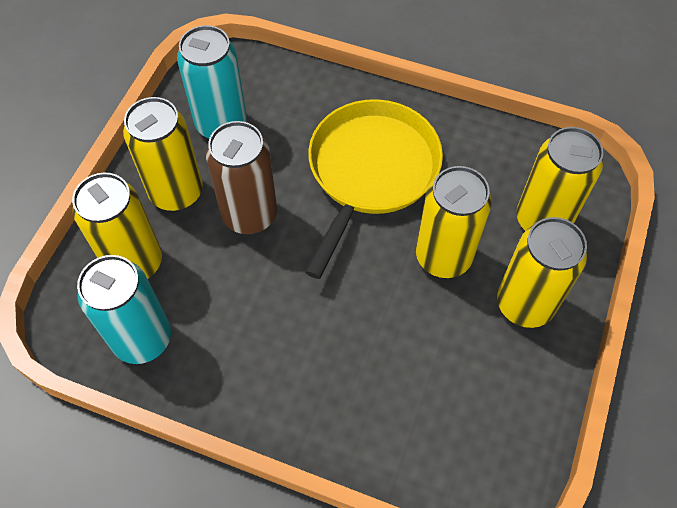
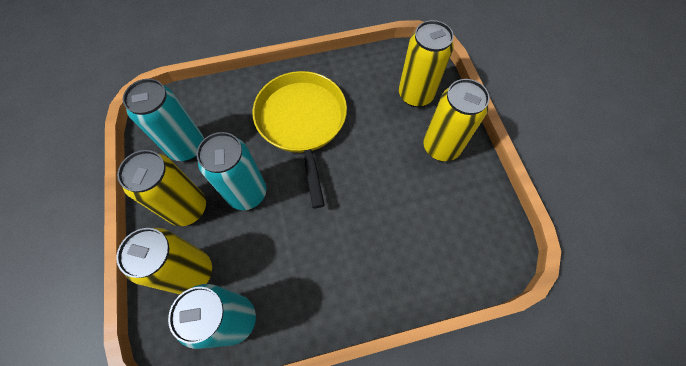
camera: 35 degrees left, 5 degrees up
brown can [206,121,277,234] -> turquoise can [196,132,266,210]
yellow can [416,166,492,278] -> none

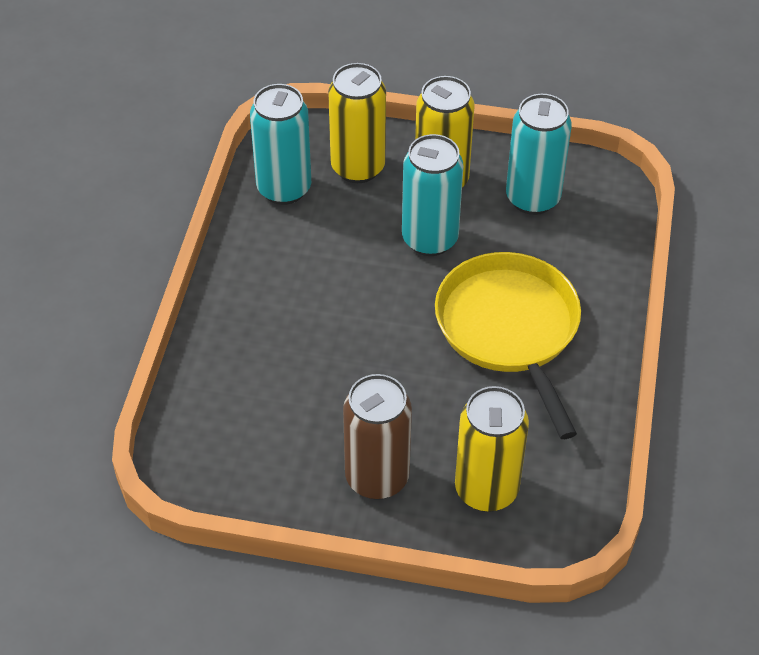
camera: 115 degrees right, 15 degrees down
yellow pan [253,71,347,208] -> yellow pan turned 120 degrees counterclockwise [435,252,581,439]
yellow can [423,79,490,161] -> brown can [343,374,412,500]

